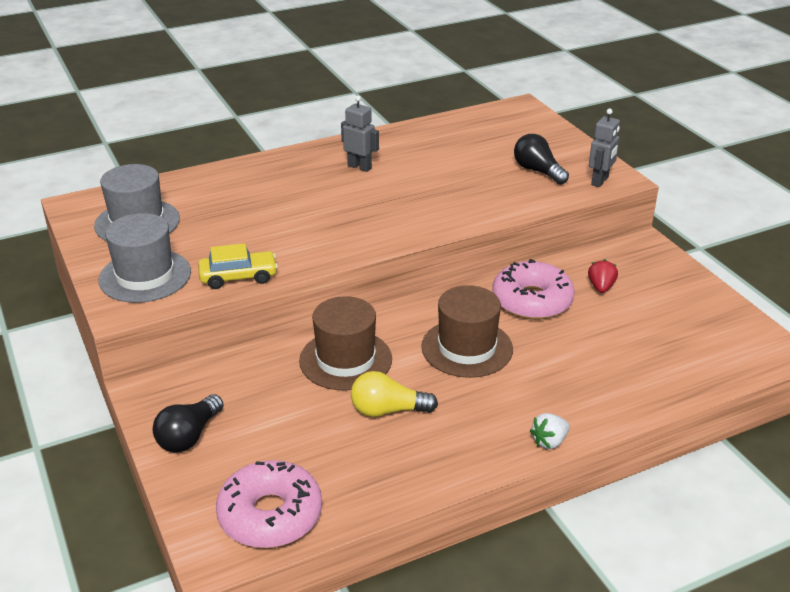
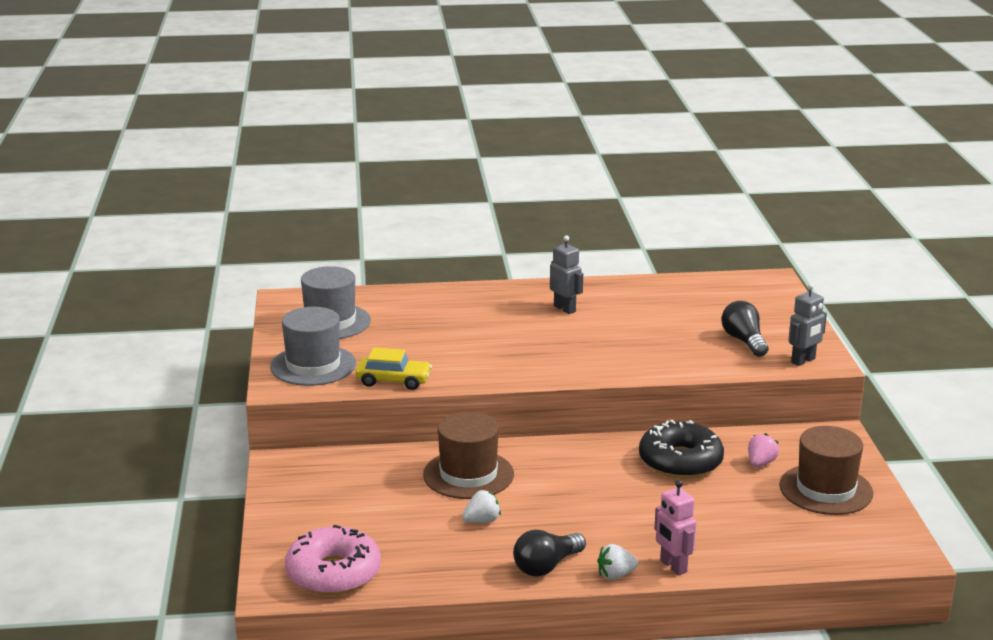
camera: 20 degrees right, 10 degrees down
black light bulb [152,394,224,453] -> black light bulb moved to [513,530,586,577]
yellow light bulb [351,371,438,417] -> white strawberry [462,490,501,523]
brown hat [421,285,513,378] -> brown hat moved to [779,426,873,515]
pink donut [492,259,575,320] -> black donut [639,420,724,479]
red strawberry [588,259,618,293] -> pink strawberry [748,433,779,467]
none -> pink robot [654,480,696,575]

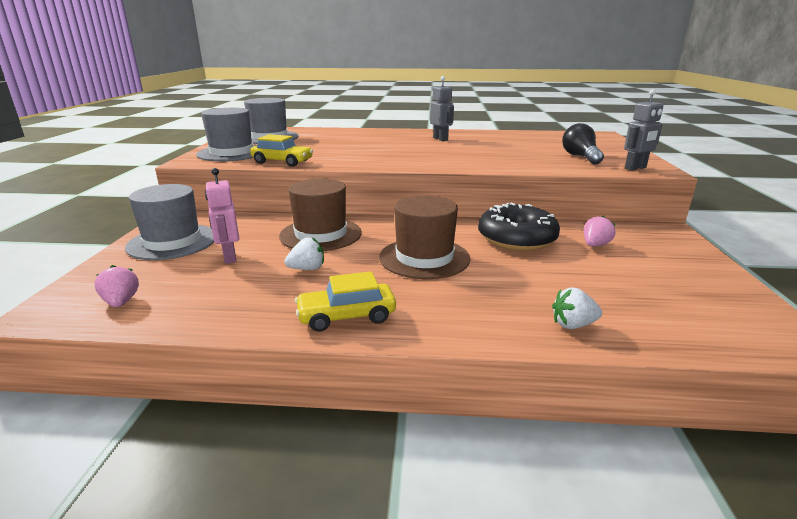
camera: 10 degrees right, 0 degrees up
pink donut [285,525,381,595] -> pink strawberry [94,265,139,307]
black light bulb [513,530,586,577] -> yellow car [295,271,396,332]
white strawberry [597,544,638,580] -> white strawberry moved to [552,287,602,329]
pink robot [654,480,696,575] -> pink robot moved to [205,168,239,264]
brown hat [779,426,873,515] -> brown hat moved to [379,196,471,279]
none -> grey hat [125,184,214,260]

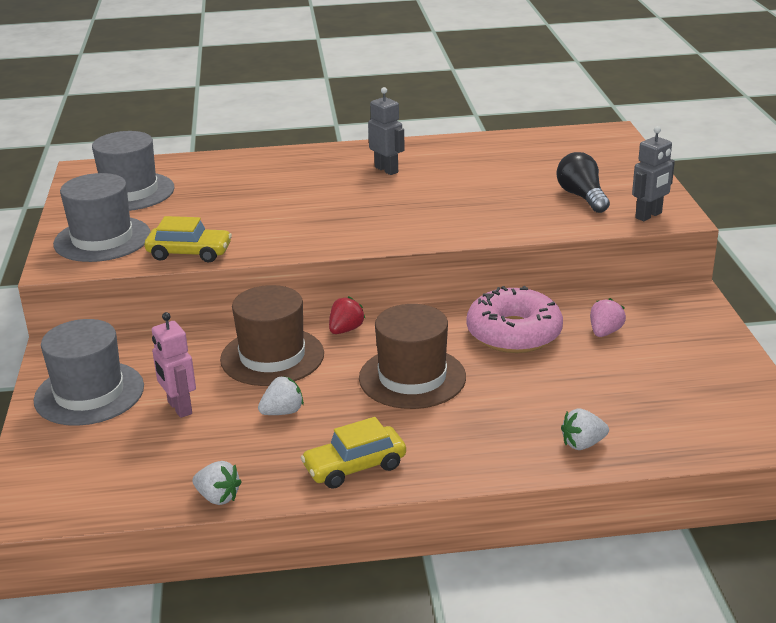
camera: 10 degrees left, 5 degrees up
pink strawberry [94,265,139,307] -> none
black donut [478,202,560,251] -> pink donut [466,286,563,353]
none -> white strawberry [193,461,241,505]
none -> red strawberry [329,296,366,334]

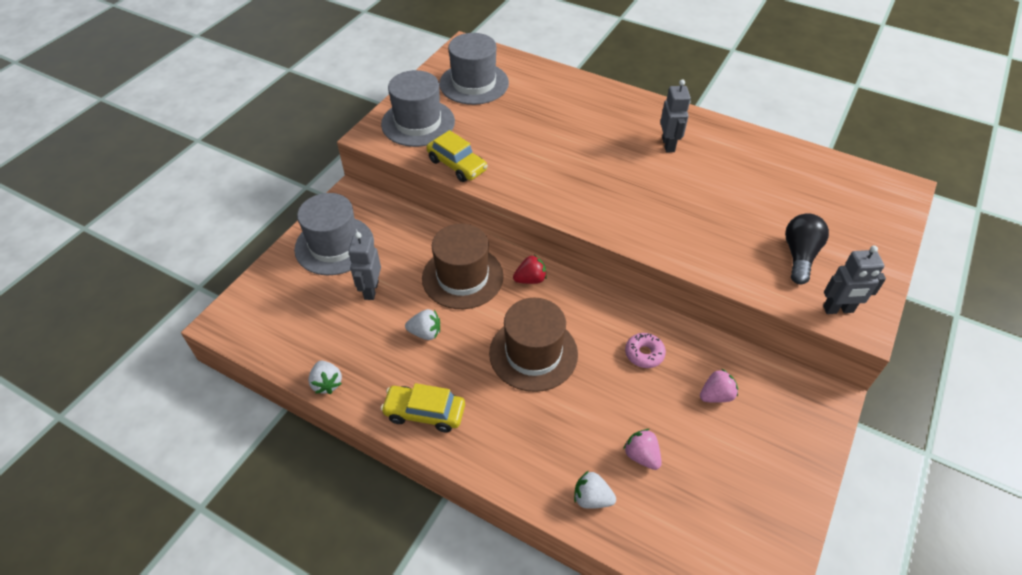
camera: 35 degrees right, 20 degrees up
pink robot [152,312,196,418] -> grey robot [348,232,381,300]
pink donut [466,286,563,353] -> pink donut [625,333,666,368], size x0.48
none -> pink strawberry [623,429,662,470]

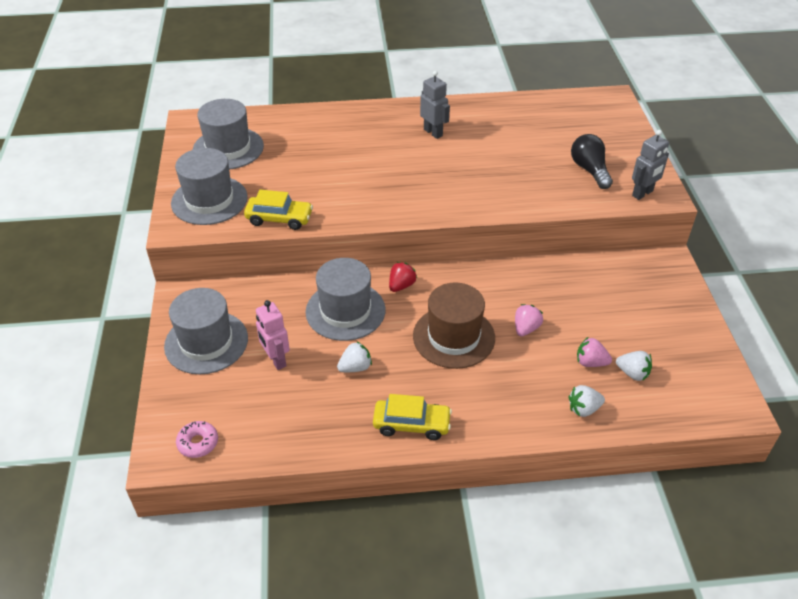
camera: 35 degrees left, 5 degrees down
white strawberry [308,361,342,394] -> white strawberry moved to [616,351,652,381]
grey robot [348,232,381,300] -> pink robot [256,300,290,370]
yellow car [381,383,465,433] -> yellow car turned 150 degrees counterclockwise [373,394,452,440]
brown hat [422,223,504,309] -> grey hat [305,258,386,341]
pink donut [625,333,666,368] -> pink donut moved to [176,421,218,458]
pink strawberry [700,369,738,403] -> pink strawberry moved to [515,304,543,337]

